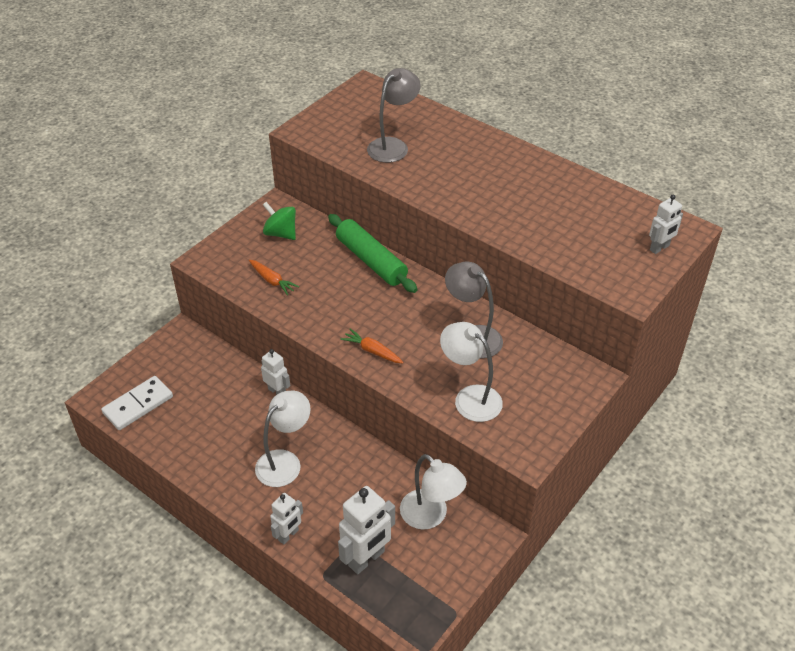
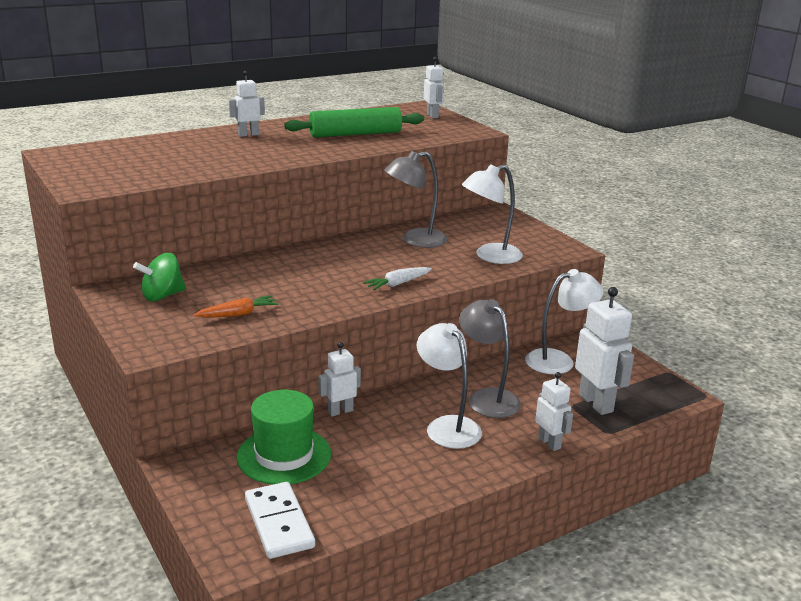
camera: 70 degrees left, 20 degrees down
green rolling pin [328,214,418,293] -> green rolling pin moved to [285,107,424,138]
orange carrot [340,329,404,363] -> white carrot [363,267,432,290]
grey lamp [367,68,421,163] -> grey lamp moved to [459,299,521,418]
none -> white robot [229,71,265,137]
none -> green hat [236,390,331,484]

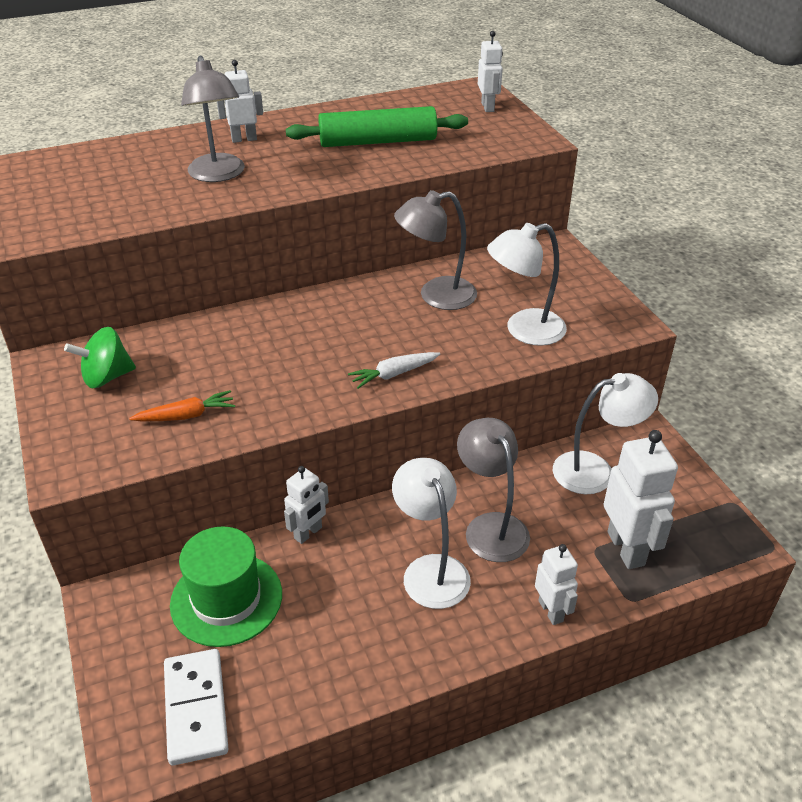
camera: 10 degrees right, 15 degrees up
white robot [318,342,361,417] -> white robot turned 150 degrees clockwise [284,466,329,544]
none -> grey lamp [181,56,245,182]

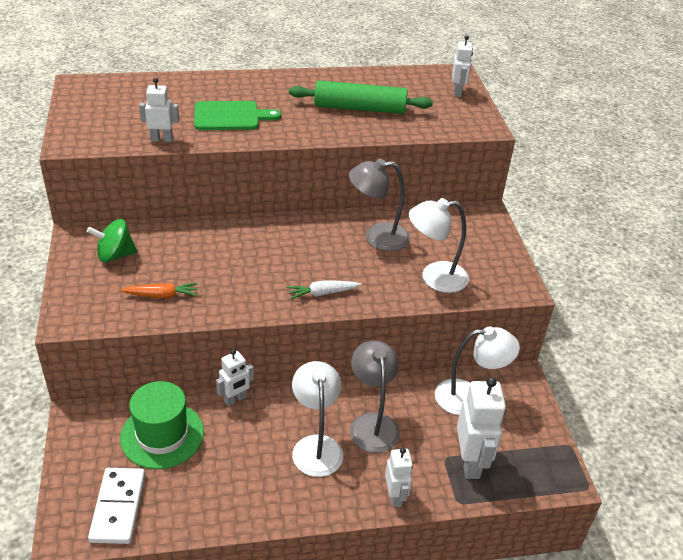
camera: 10 degrees right, 0 degrees up
grey lamp [181,56,245,182] -> green cutting board [194,101,281,130]
white robot [217,60,263,143] -> white robot moved to [139,78,179,142]

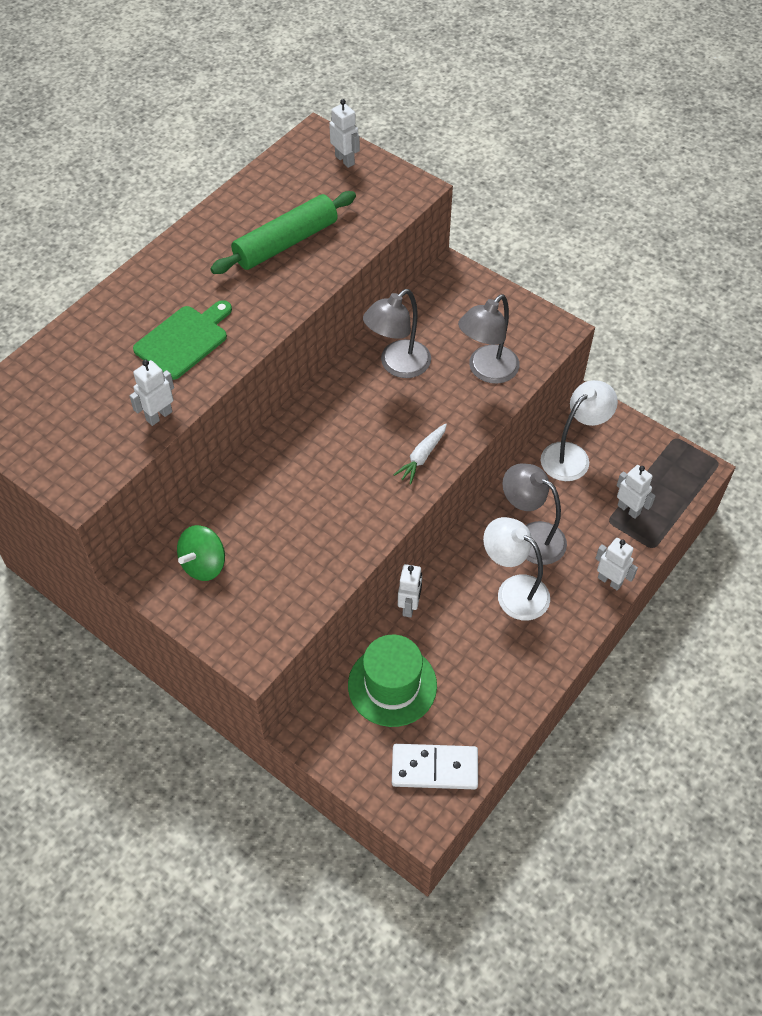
camera: 40 degrees left, 15 degrees up
white domino [88,468,145,544] -> white domino turned 45 degrees counterclockwise [392,744,478,789]
orange carrot [121,283,198,298] -> none
white lamp [409,198,469,293] -> grey lamp [458,294,520,384]
white robot [457,377,506,479] -> white robot [616,465,655,519], size x0.60

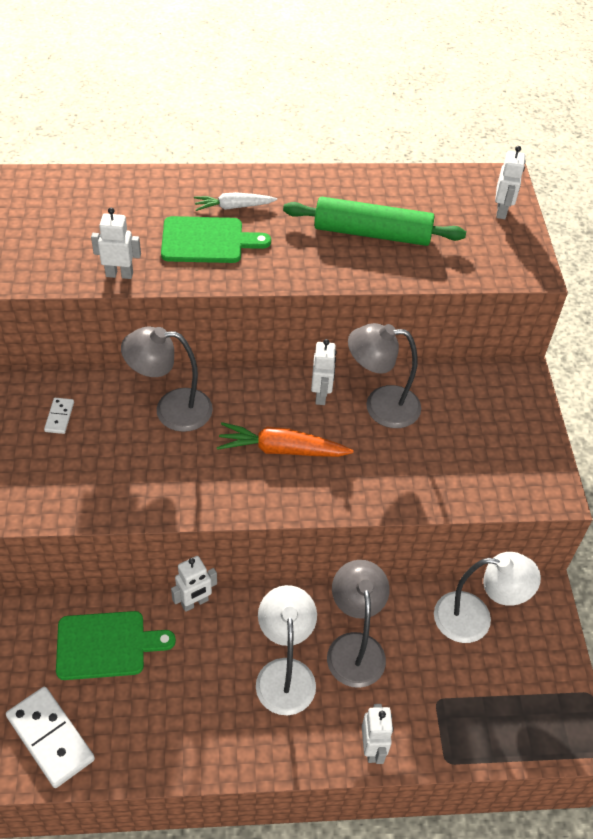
camera: 45 degrees right, 5 degrees down
green spinning top [177,525,225,581] -> white domino [44,398,74,434]
green hat [348,635,437,727] -> green cutting board [56,611,176,680]
white carrot [394,423,447,484] -> white carrot moved to [194,192,277,211]
grey lamp [458,294,520,384] -> grey lamp moved to [121,326,213,432]
white robot [616,465,655,519] -> white robot moved to [311,339,337,405]
none -> orange carrot [217,422,354,457]

